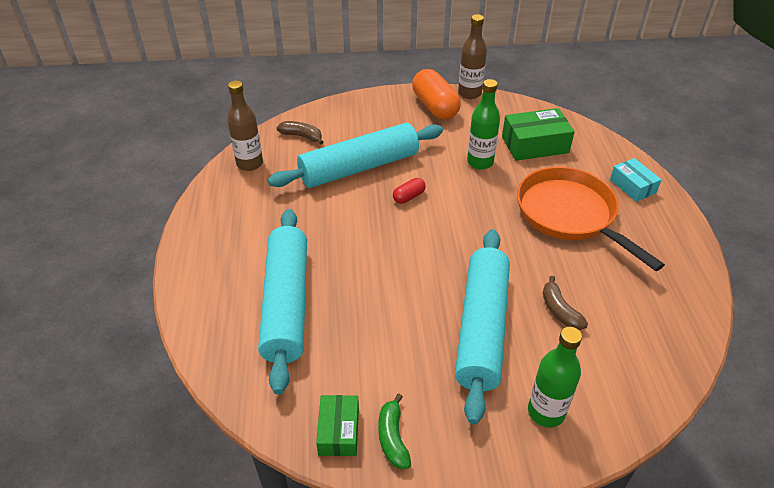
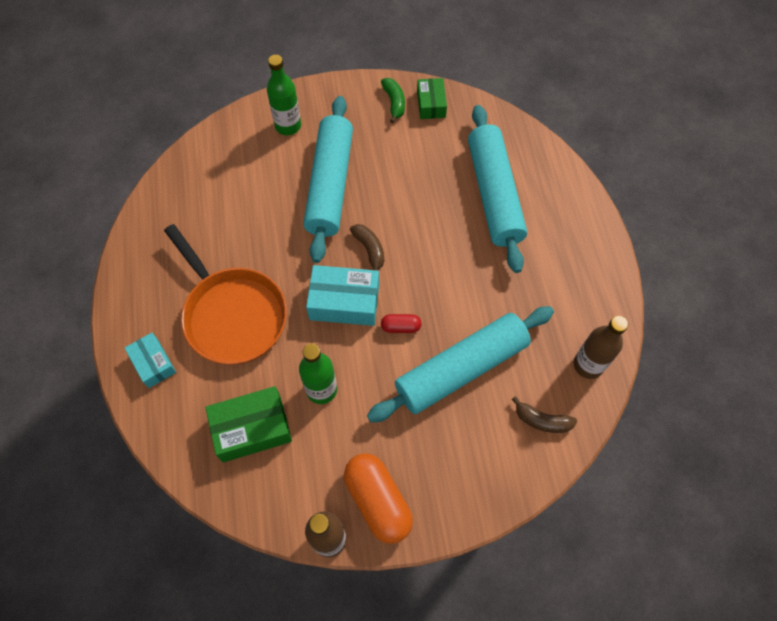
camera: 175 degrees right, 20 degrees up
red capsule [393,178,426,204] -> red capsule turned 45 degrees clockwise [381,314,422,333]
brown banana [543,276,588,330] -> brown banana moved to [350,224,384,271]
none -> turquoise box [306,265,379,326]

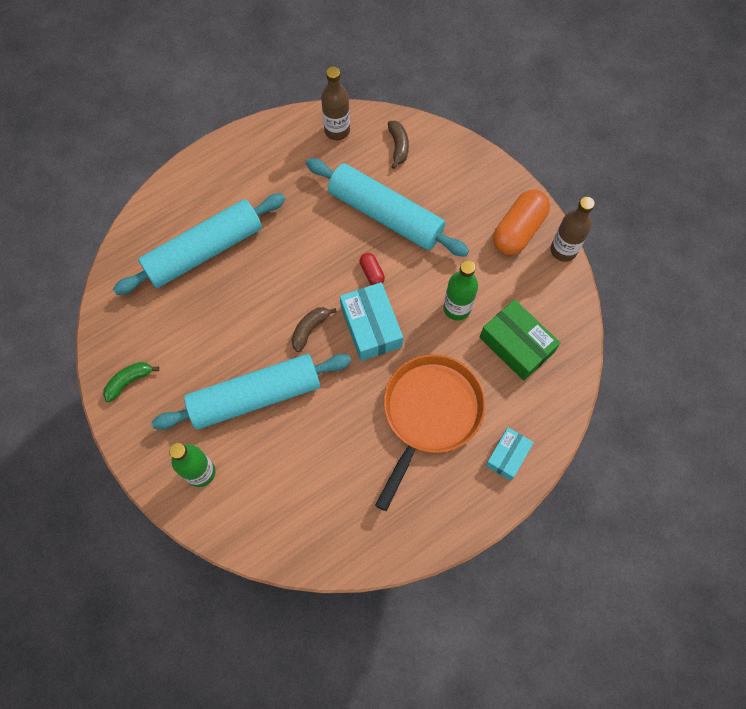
camera: 115 degrees left, 5 degrees up
green box [417,78,447,119] -> none

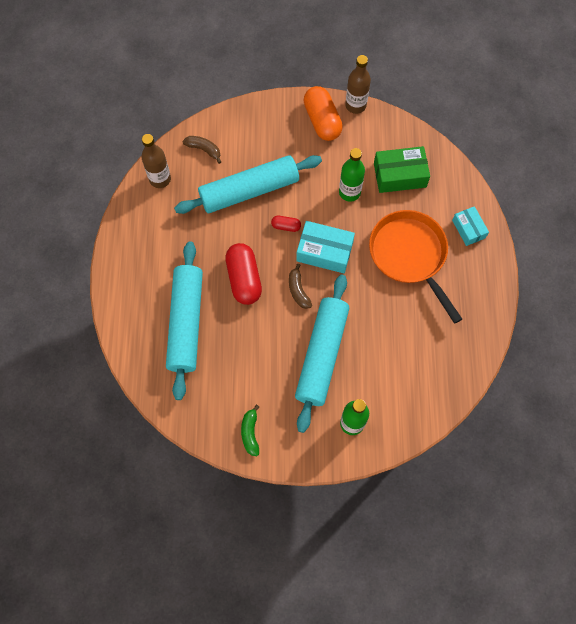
camera: 55 degrees left, 0 degrees up
none -> red capsule [225,243,262,305]

